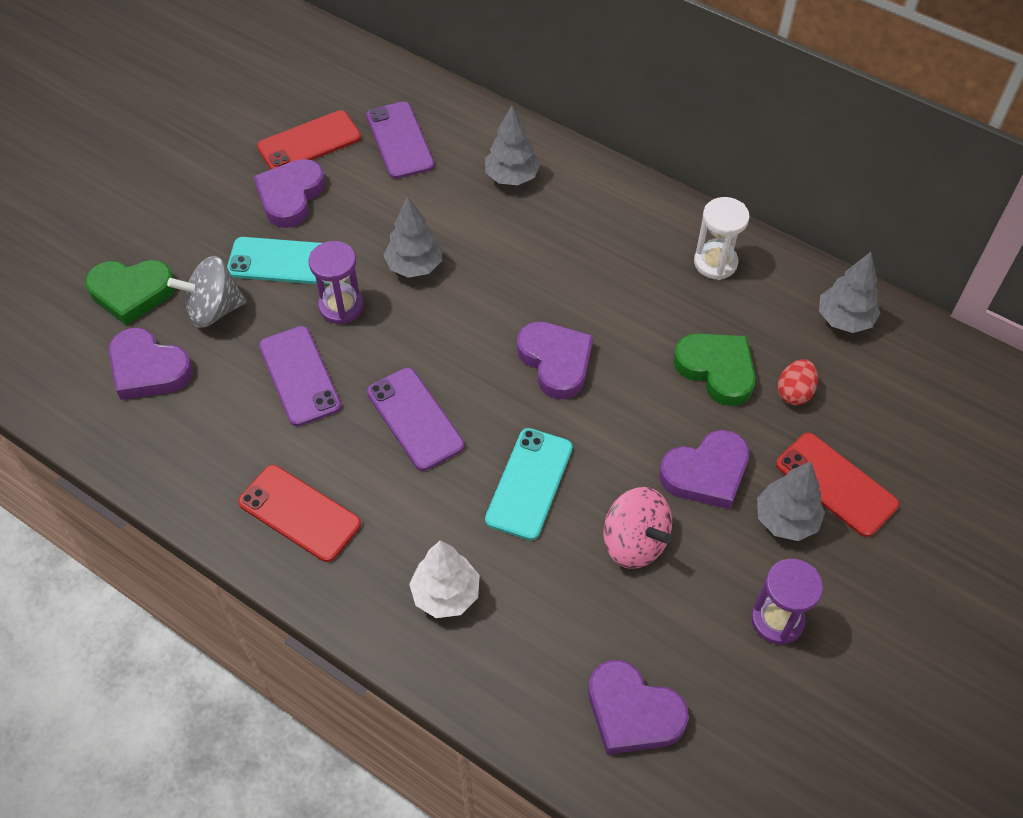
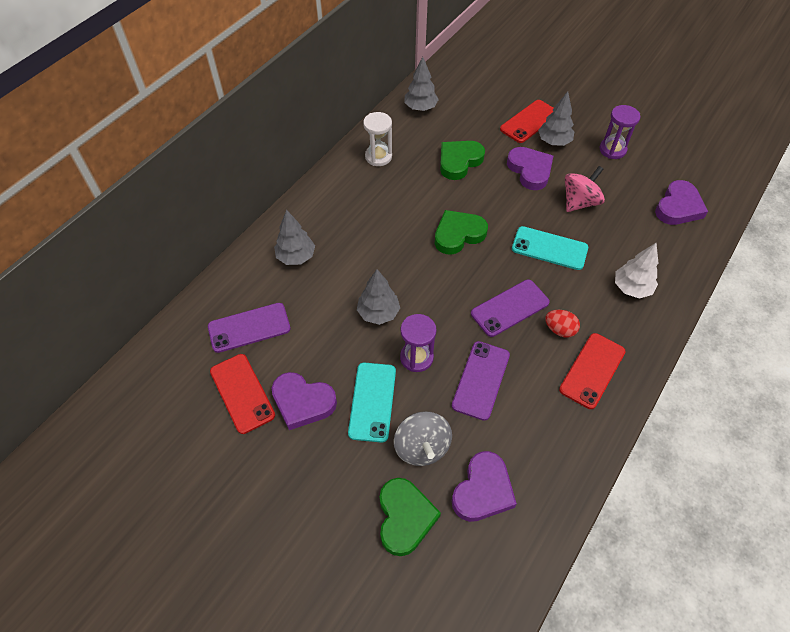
camera: 90 degrees left, 0 degrees up
purple phone [259,326,341,426] -> purple phone turned 45 degrees counterclockwise [452,341,510,421]
purple heart [517,321,593,399] -> green heart [435,210,488,255]
red egg [777,359,818,405] -> red egg moved to [545,310,580,338]

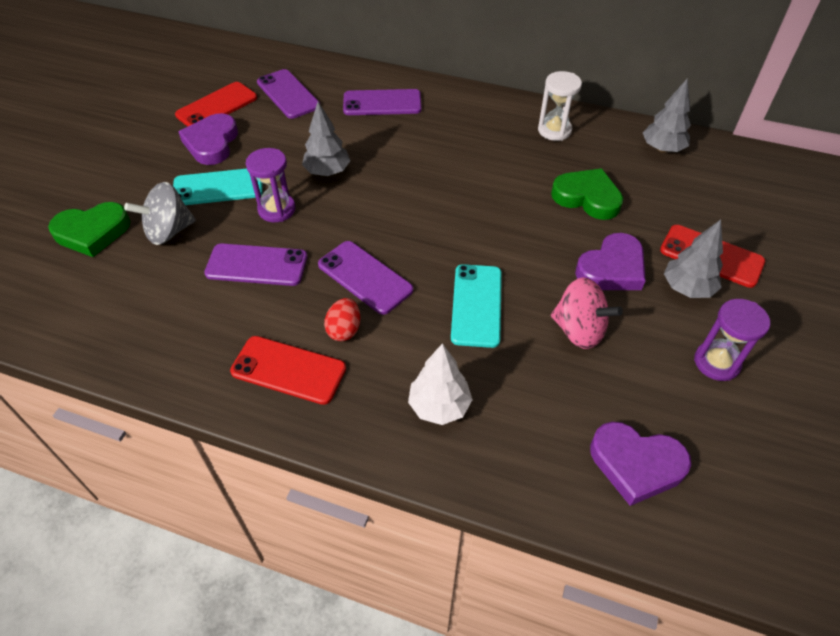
camera: 75 degrees right, 5 degrees down
grey tree [274,210,315,265] -> purple phone [343,89,422,115]
green heart [435,210,488,255] -> none
purple heart [452,451,517,522] -> none

